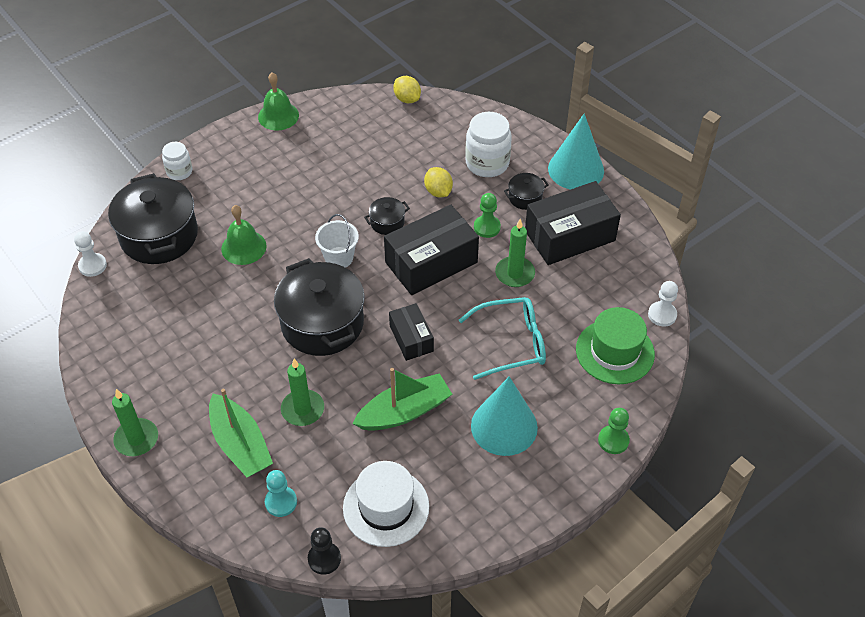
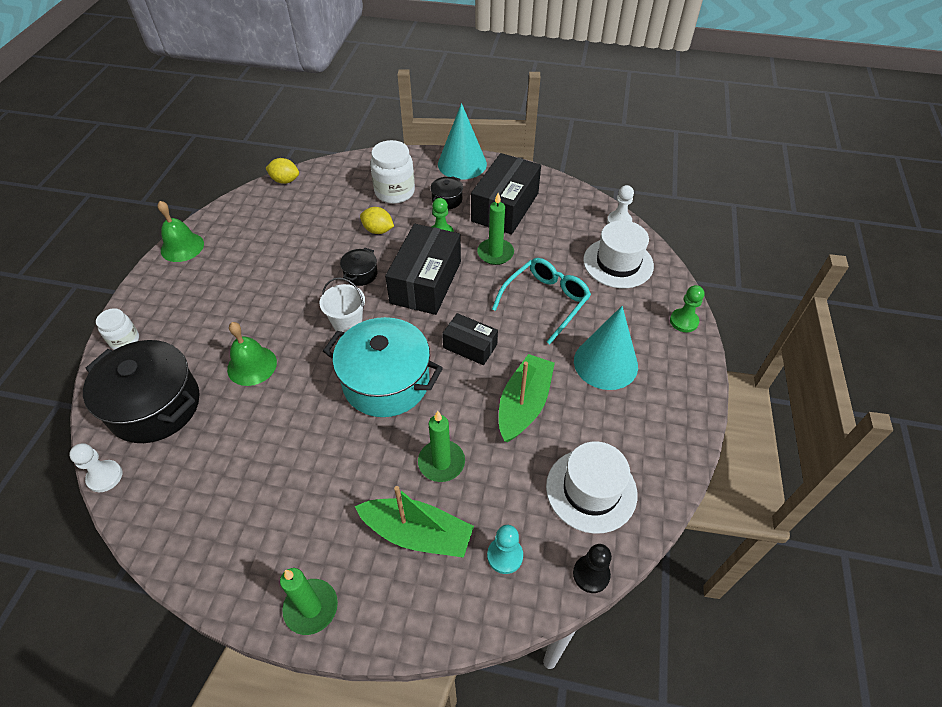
camera: 40 degrees left, 0 degrees up
black pot [274,258,365,356] -> turquoise pot [323,317,443,417]
green hat [576,307,655,384] -> white hat [583,220,654,288]

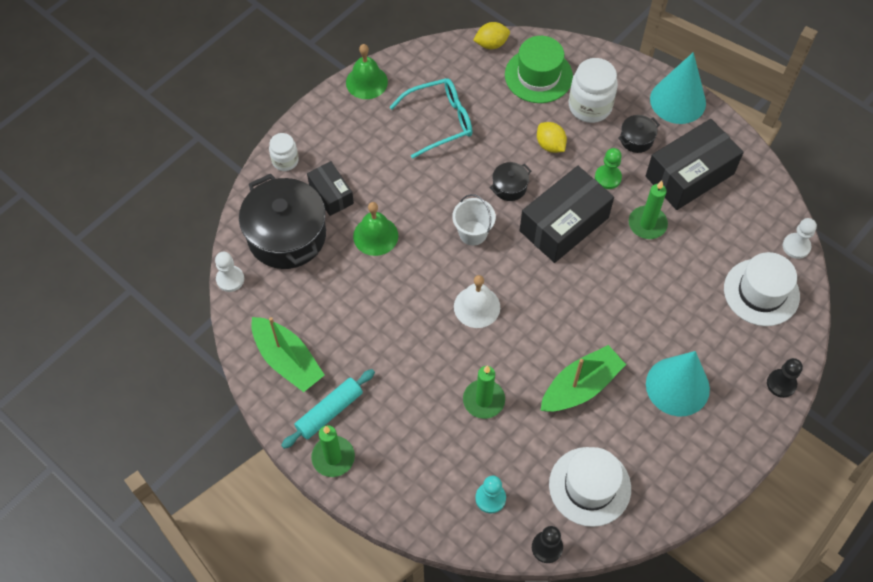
camera: 30 degrees right, 10 degrees up
yellow lemon [265,158,299,184] -> yellow lemon turned 60 degrees counterclockwise [473,22,510,49]
turquoise pot [323,317,443,417] -> white bell [454,275,500,328]
green boat [355,486,474,558] -> green boat moved to [251,317,325,392]
black box [442,313,498,365] -> black box moved to [307,161,354,216]
turquoise glasses [492,258,591,344] -> turquoise glasses moved to [389,78,472,159]
green pawn [670,285,705,332] -> black pawn [767,358,803,398]
none -> turquoise rolling pin [281,369,375,449]
none -> green hat [505,36,573,103]

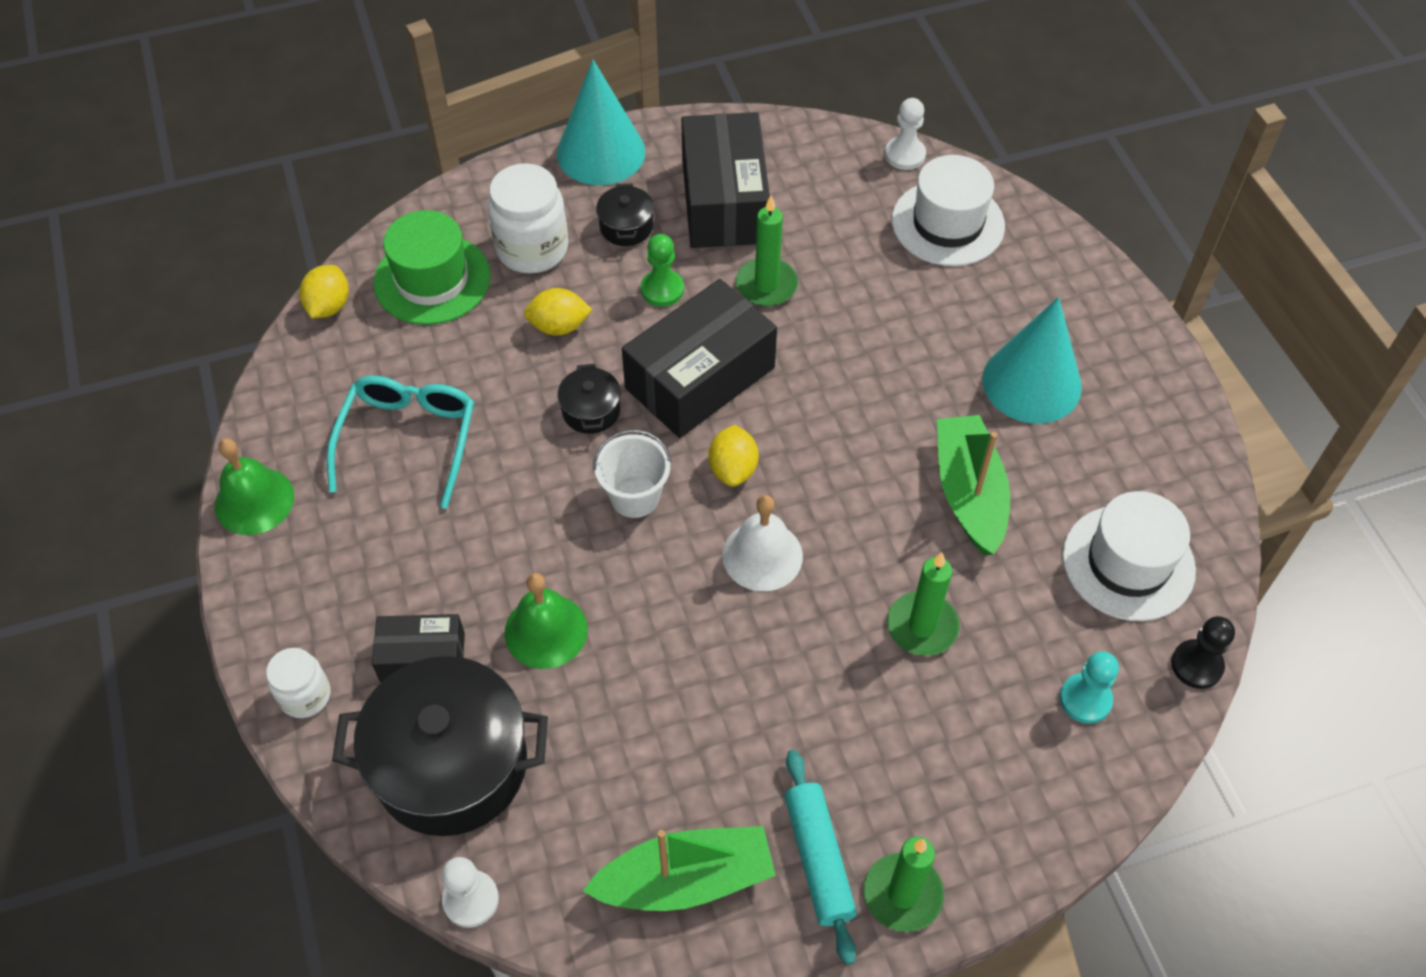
camera: 60 degrees left, 5 degrees down
black box [519,166,614,263] -> black box turned 60 degrees clockwise [622,279,777,438]
black pawn [767,358,803,398] -> none
none -> yellow lemon [708,425,759,487]

